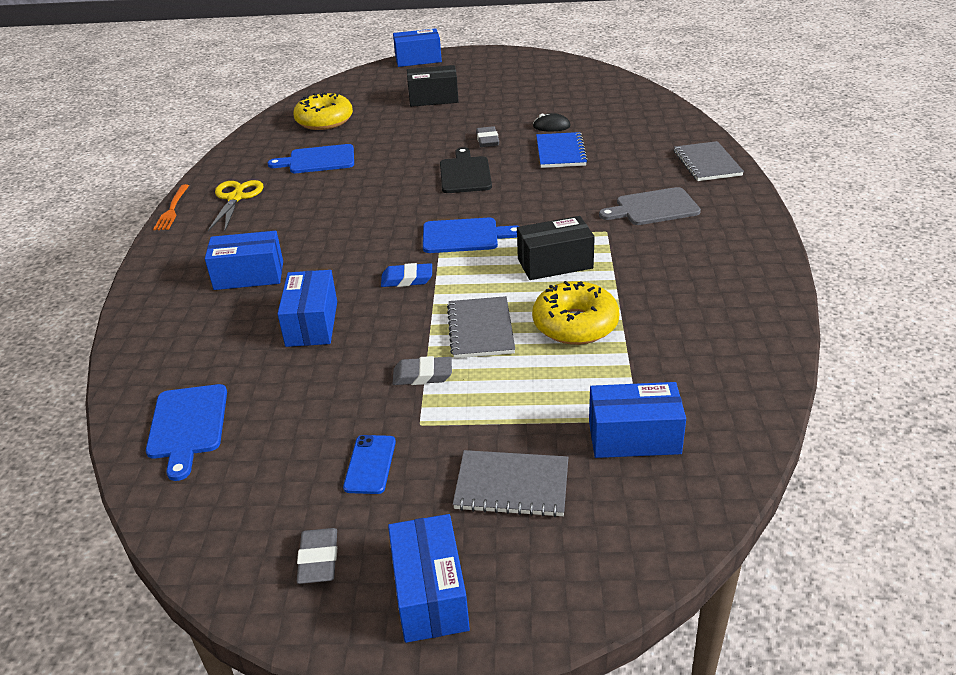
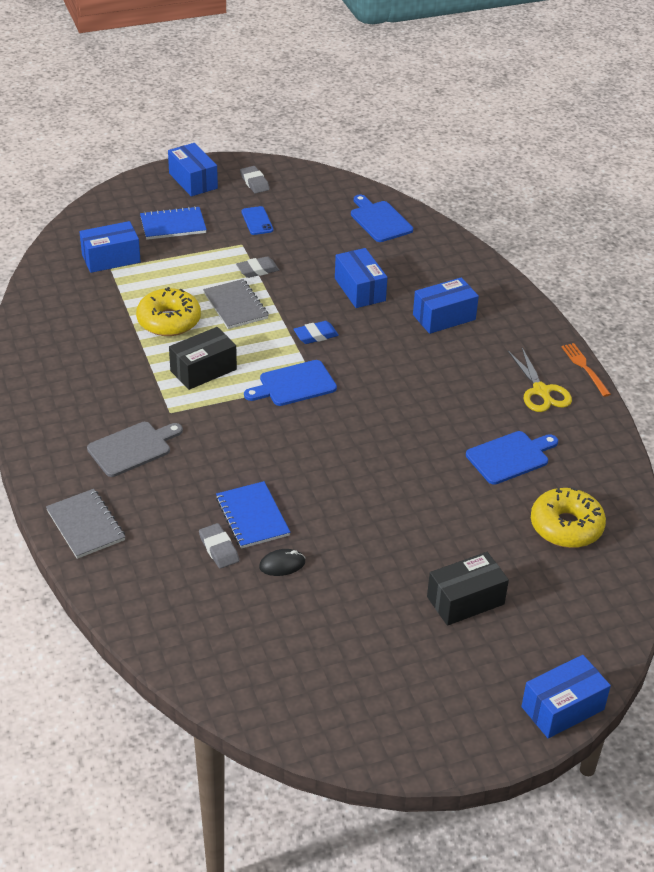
camera: 155 degrees right, 5 degrees up
black cutting board [440,147,492,193] -> none
grey notebook [453,450,568,517] -> blue notebook [140,206,207,240]
grey eraser [476,126,499,147] -> grey eraser moved to [199,523,239,569]

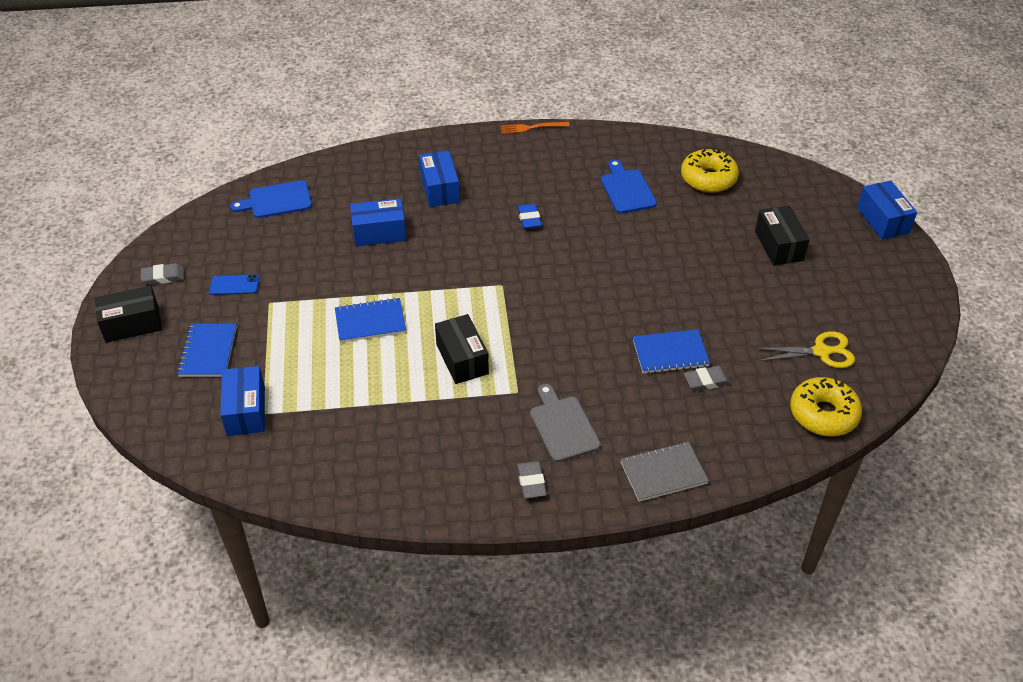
camera: 75 degrees left, 5 degrees up
yellow donut [136,287,201,336] -> yellow donut moved to [790,377,862,437]
blue box [168,143,218,196] -> black box [95,286,162,343]
grey notebook [203,279,269,329] -> blue notebook [335,297,406,343]
grey eraser [236,256,279,278] -> grey eraser moved to [517,461,547,498]
blue cutting board [244,360,337,406] -> none
black mouse [259,549,305,576] -> none
blue eraser [293,321,339,344] -> blue eraser moved to [517,204,542,229]
yellow scissors [508,348,572,412] -> yellow scissors moved to [755,331,855,368]

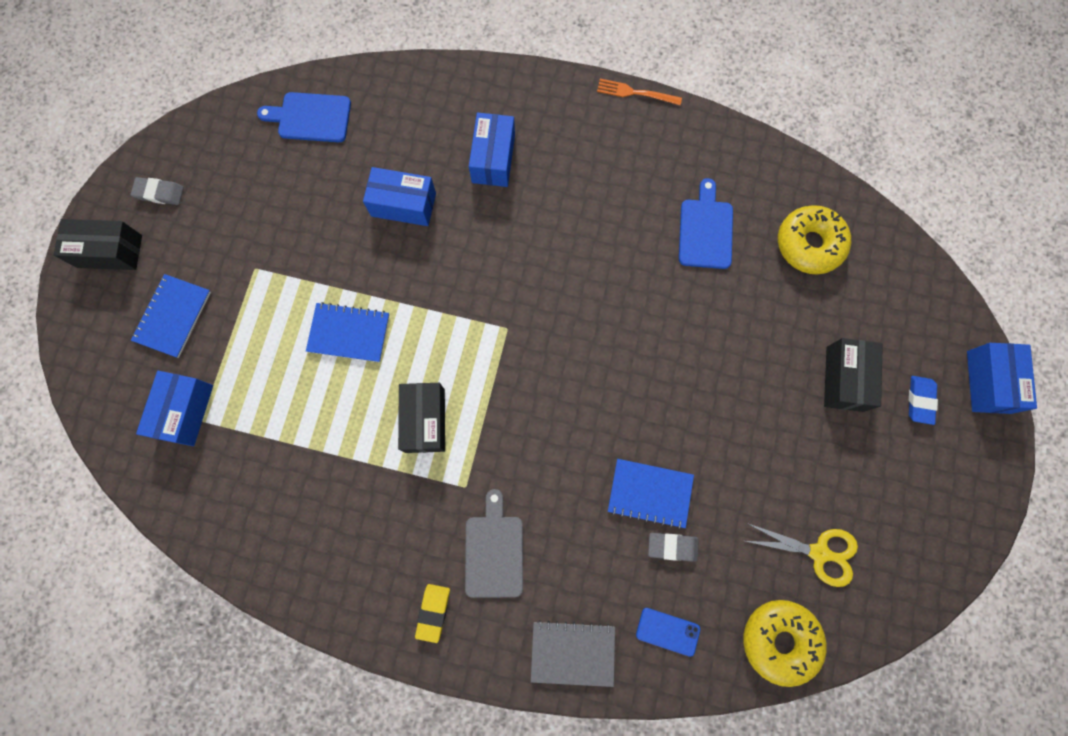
camera: 20 degrees right, 30 degrees up
blue phone [209,275,259,295] -> blue phone moved to [636,608,700,657]
blue eraser [517,204,542,229] -> blue eraser moved to [909,376,938,425]
grey eraser [517,461,547,498] -> yellow eraser [415,584,450,643]

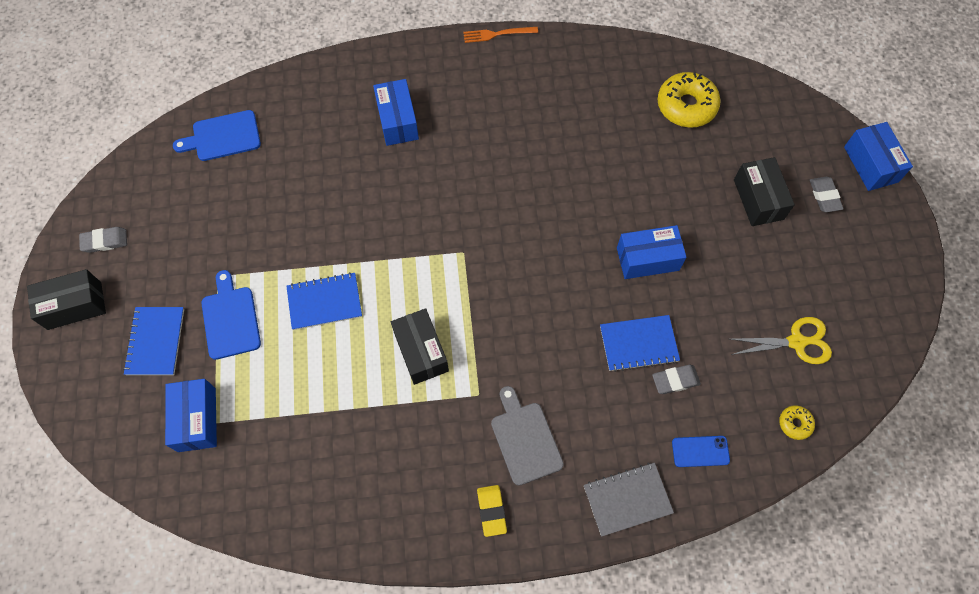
camera: 20 degrees left, 10 degrees down
blue box [363,167,436,226] -> blue box moved to [617,225,687,279]
blue cutting board [679,178,733,269] -> blue cutting board moved to [201,270,261,360]
yellow donut [743,600,826,687] -> yellow donut [779,405,815,440], size x0.48
blue eraser [909,376,938,425] -> grey eraser [810,177,843,212]

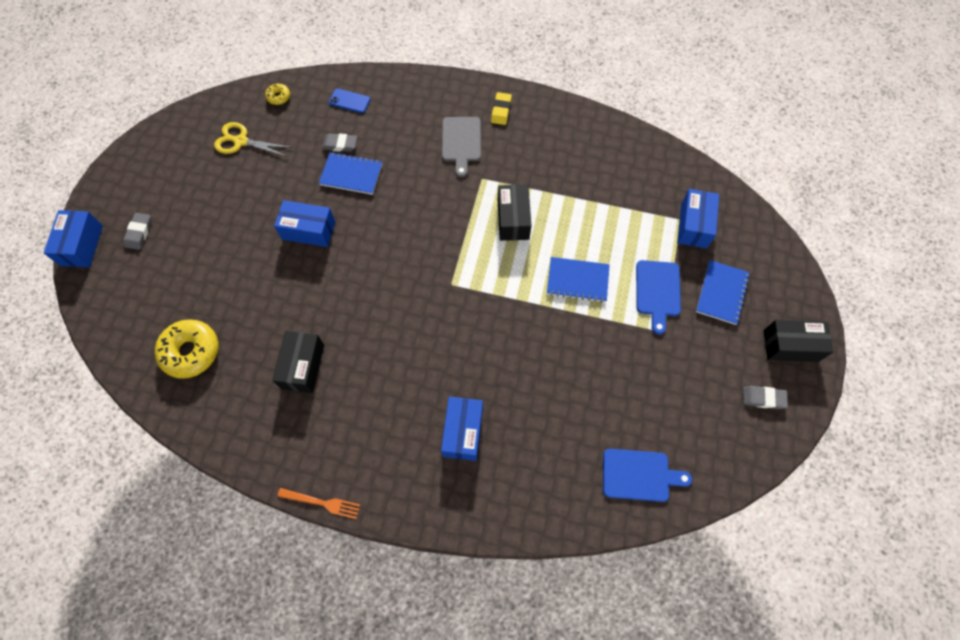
camera: 160 degrees left, 0 degrees up
grey notebook [584,463,674,537] -> none
black box [734,157,795,226] -> black box moved to [272,331,324,393]

